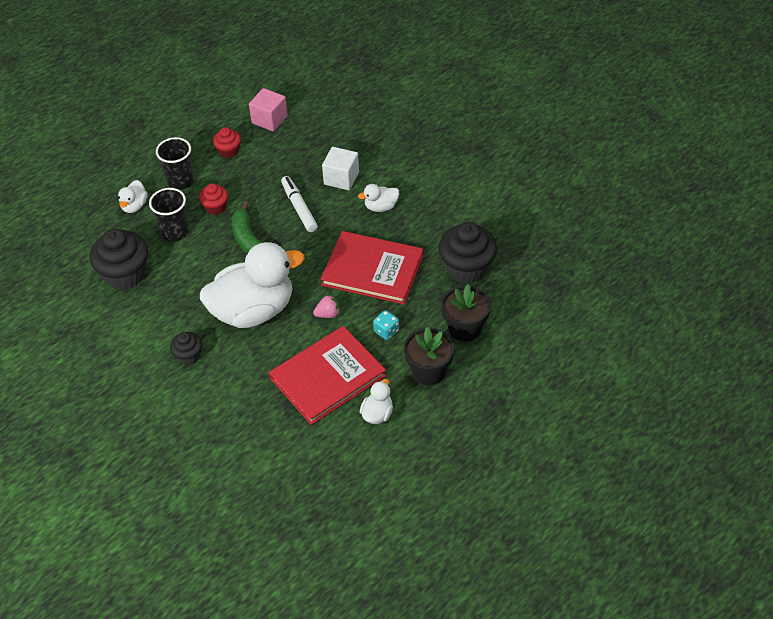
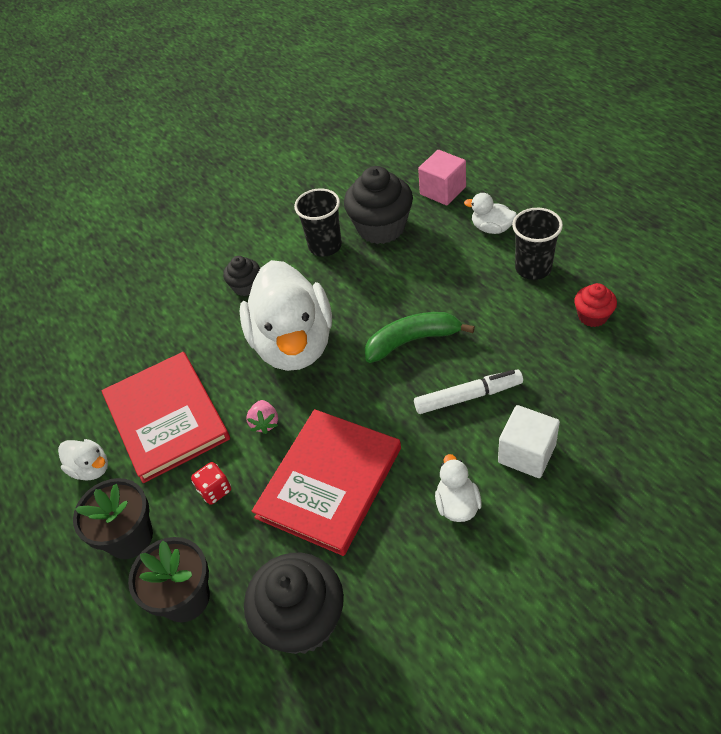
camera: 105 degrees right, 0 degrees up
black cup [149,188,189,242] -> black cup moved to [294,188,342,257]
red cupcake [199,184,228,215] -> none
pink cube [249,88,288,131] -> pink cube moved to [418,150,466,205]
turquoise dice [373,310,399,340] -> red dice [191,462,231,505]

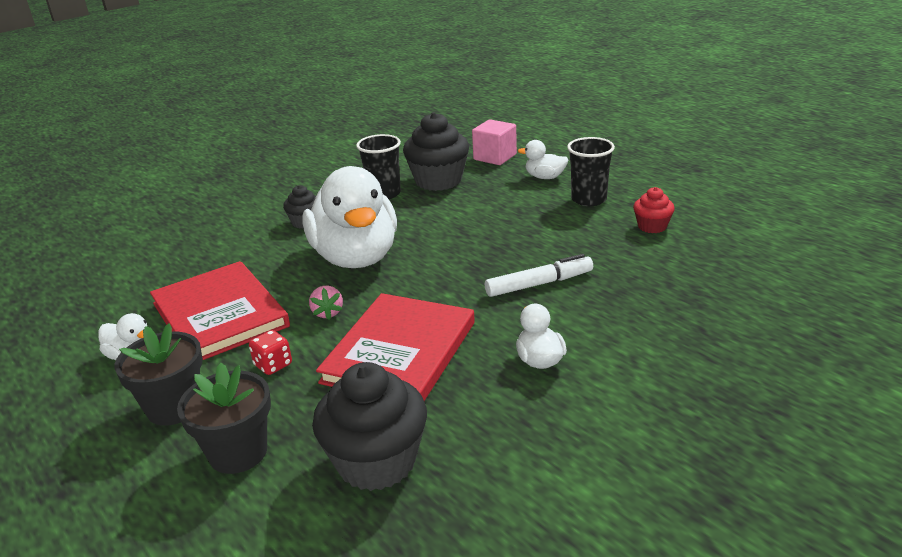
camera: 10 degrees left, 20 degrees down
green banana [365,312,475,363] -> none
white cube [498,405,560,478] -> none

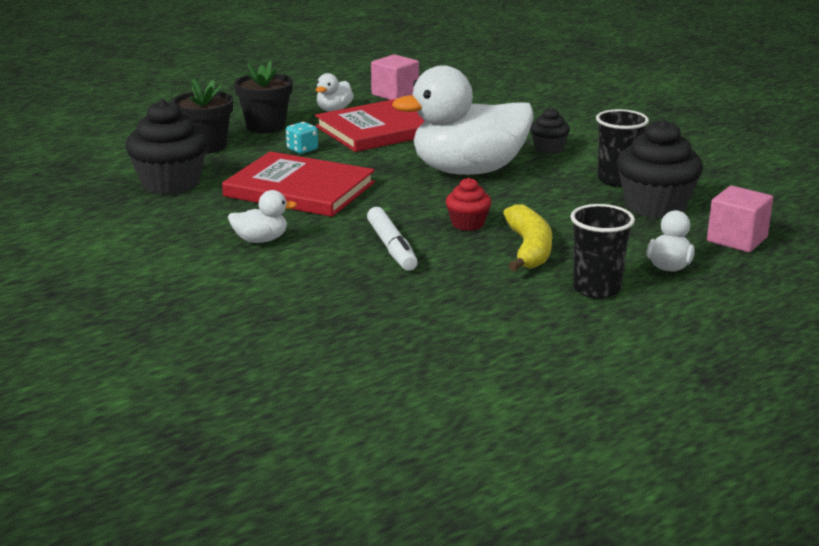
camera: 90 degrees right, 5 degrees down
red dice [249,330,292,375] -> turquoise dice [286,122,318,154]
pink strawberry [309,285,343,320] -> none
red cupcake [633,187,675,233] -> red cupcake moved to [446,178,491,231]
none -> pink cube [371,54,419,100]
none -> yellow banana [503,204,552,271]

